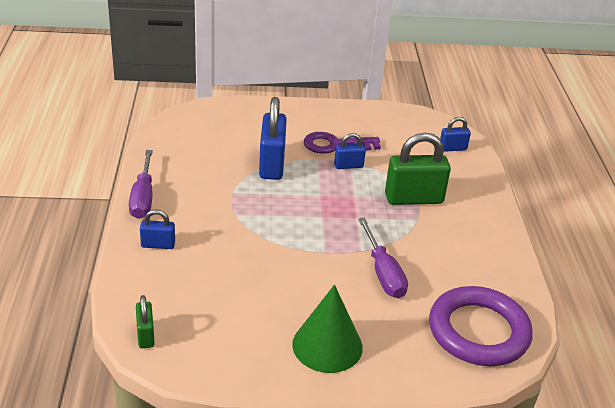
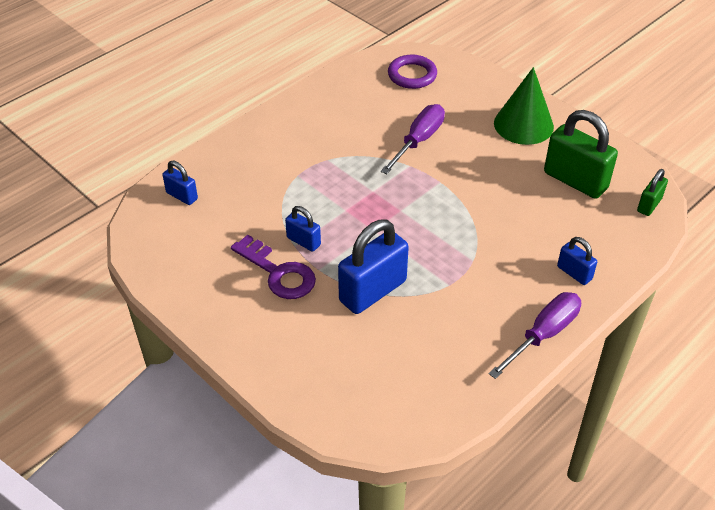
camera: 130 degrees left, 10 degrees up
green padlock [385,133,451,205] -> green padlock moved to [544,110,618,199]
purple ring [429,286,533,366] -> purple ring [388,55,437,89], size x0.58

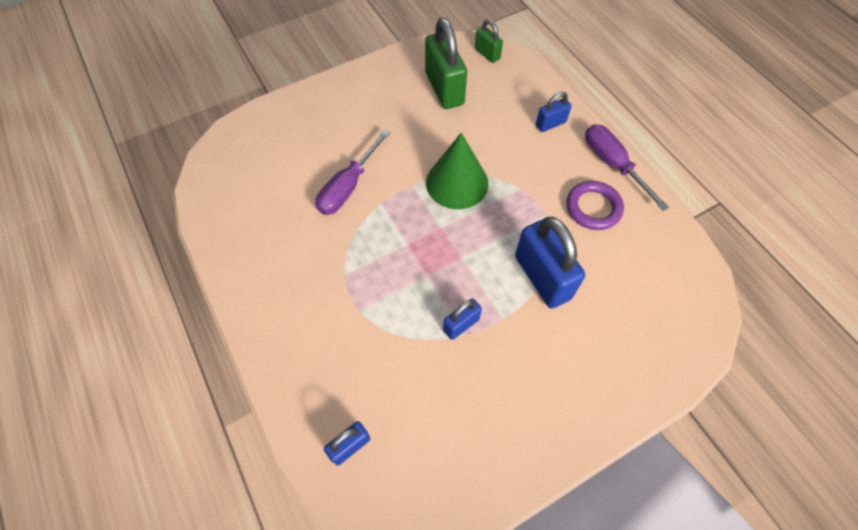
camera: 75 degrees left, 15 degrees up
purple key [231,235,316,299] -> none
purple screwdriver [381,104,445,174] -> purple screwdriver turned 105 degrees counterclockwise [315,129,391,215]
purple ring [388,55,437,89] -> purple ring moved to [567,181,624,230]
green cone [494,67,554,145] -> green cone moved to [426,133,489,209]
green padlock [544,110,618,199] -> green padlock turned 75 degrees counterclockwise [425,18,467,109]

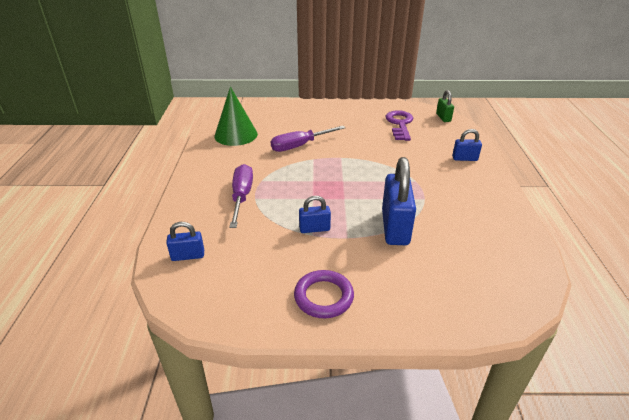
camera: 30 degrees right, 25 degrees down
green padlock [425,18,467,109] -> purple key [385,110,413,141]
green cone [426,133,489,209] -> green cone moved to [214,86,258,146]
purple ring [567,181,624,230] -> purple ring moved to [294,270,354,318]
purple screwdriver [585,124,669,211] -> purple screwdriver moved to [230,164,253,228]

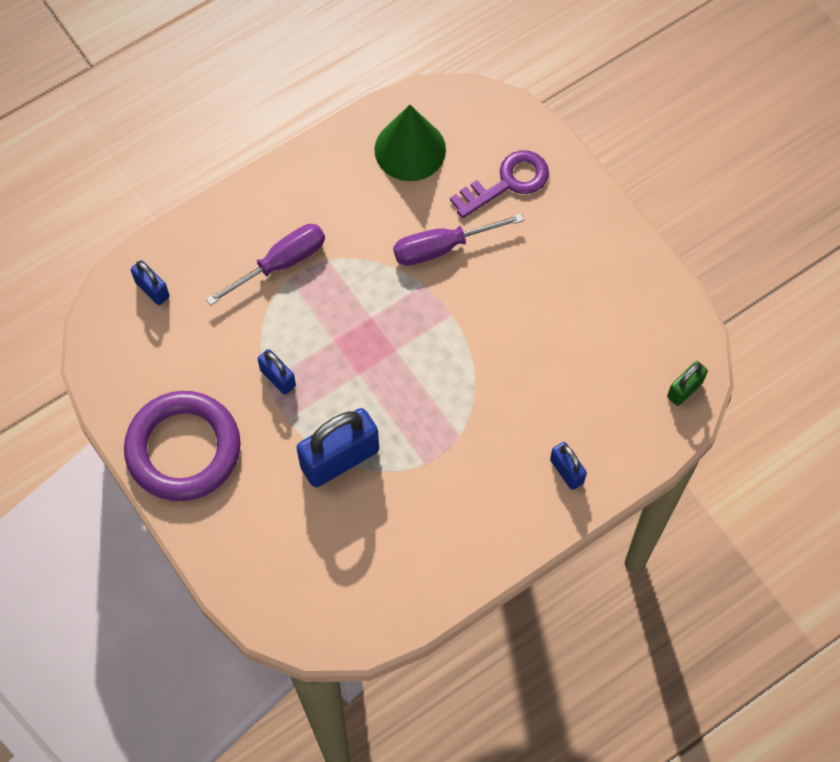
camera: 55 degrees right, 30 degrees up
purple screwdriver [271,126,345,152] -> purple screwdriver turned 45 degrees counterclockwise [393,213,524,266]
purple ring [294,270,354,318] -> purple ring [124,391,240,501], size x1.71
purple key [385,110,413,141] -> purple key moved to [450,150,549,218]

